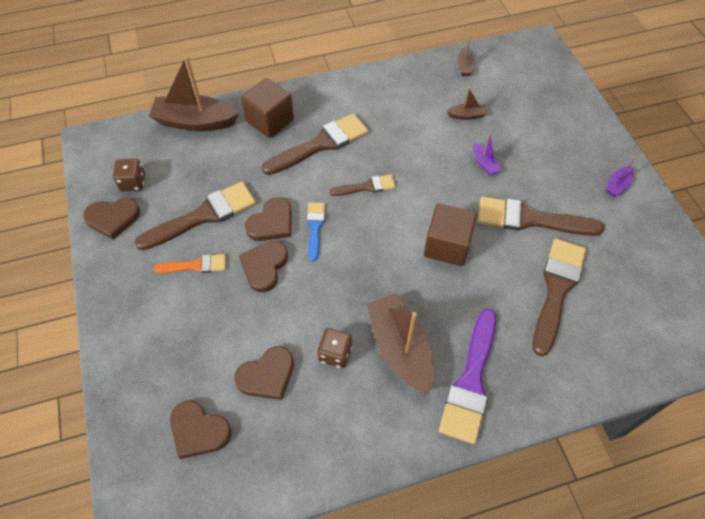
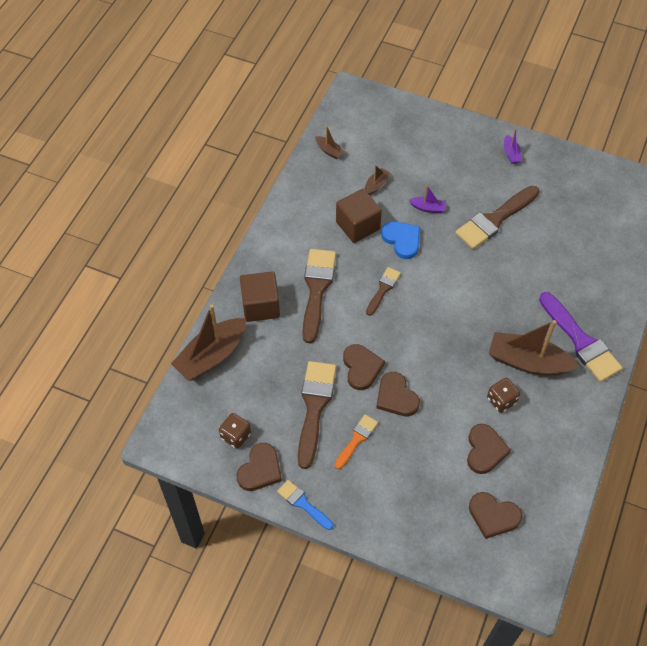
camera: 50 degrees left, 0 degrees up
brown heart [170,400,232,459] -> brown heart turned 45 degrees clockwise [469,492,522,539]
blue brush [306,202,325,262] -> blue brush moved to [277,480,333,530]
brown cube [424,203,477,266] -> brown cube moved to [336,189,382,243]
brown brush [533,239,586,356] -> none
none -> blue heart [381,221,420,259]

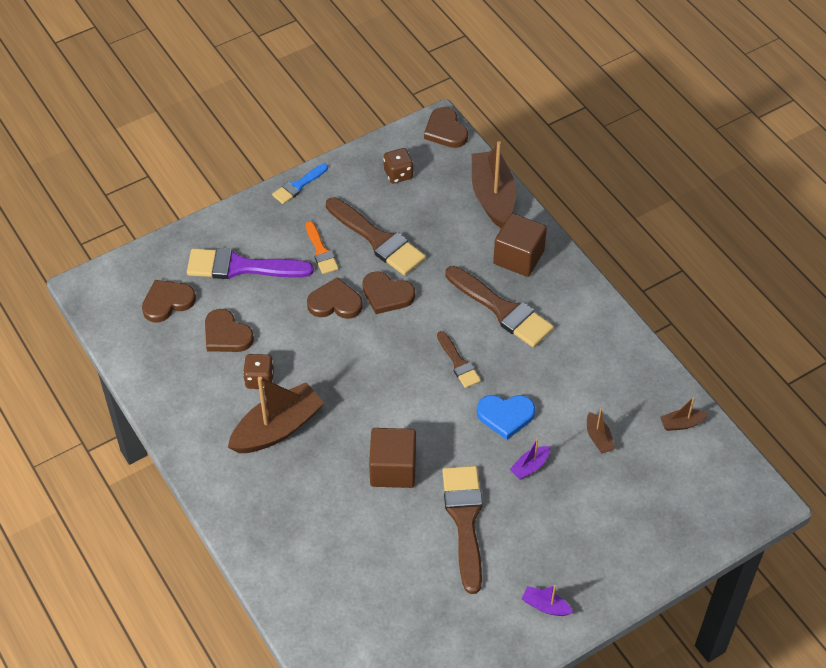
camera: 125 degrees right, 5 degrees down
brown heart [236,443,282,491] -> brown heart moved to [424,107,468,148]
blue brush [277,480,333,530] -> blue brush turned 150 degrees clockwise [272,163,328,204]
brown cube [336,189,382,243] -> brown cube moved to [369,428,416,488]
purple brush [539,292,623,382] -> purple brush moved to [187,248,314,279]

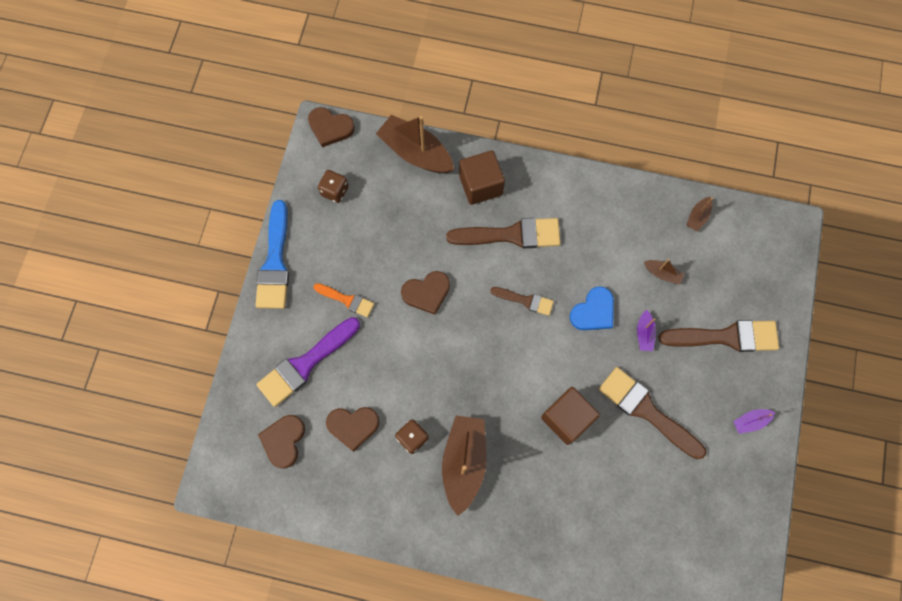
camera: 45 degrees left, 20 degrees up
blue brush [272,163,328,204] -> blue brush [255,200,289,309], size x1.82
brown heart [307,277,363,319] -> none
brown brush [326,197,426,275] -> brown brush moved to [659,320,779,352]

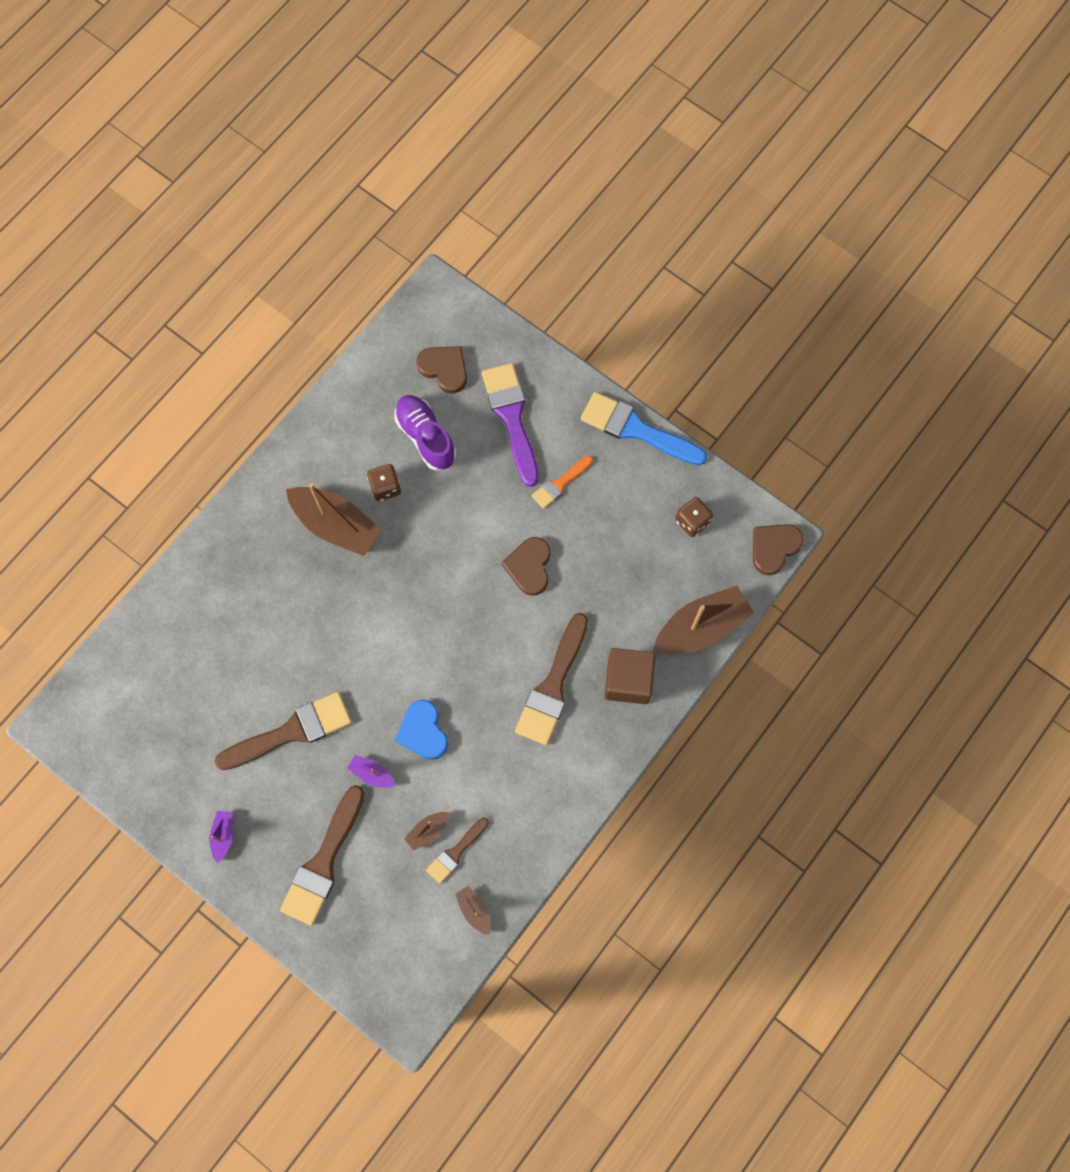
camera: 115 degrees right, 0 degrees up
brown heart [326,407,380,452] -> purple shoe [394,395,456,471]
brown brush [490,287,554,316] -> brown brush moved to [426,818,489,884]
brown cube [541,387,600,445] -> none

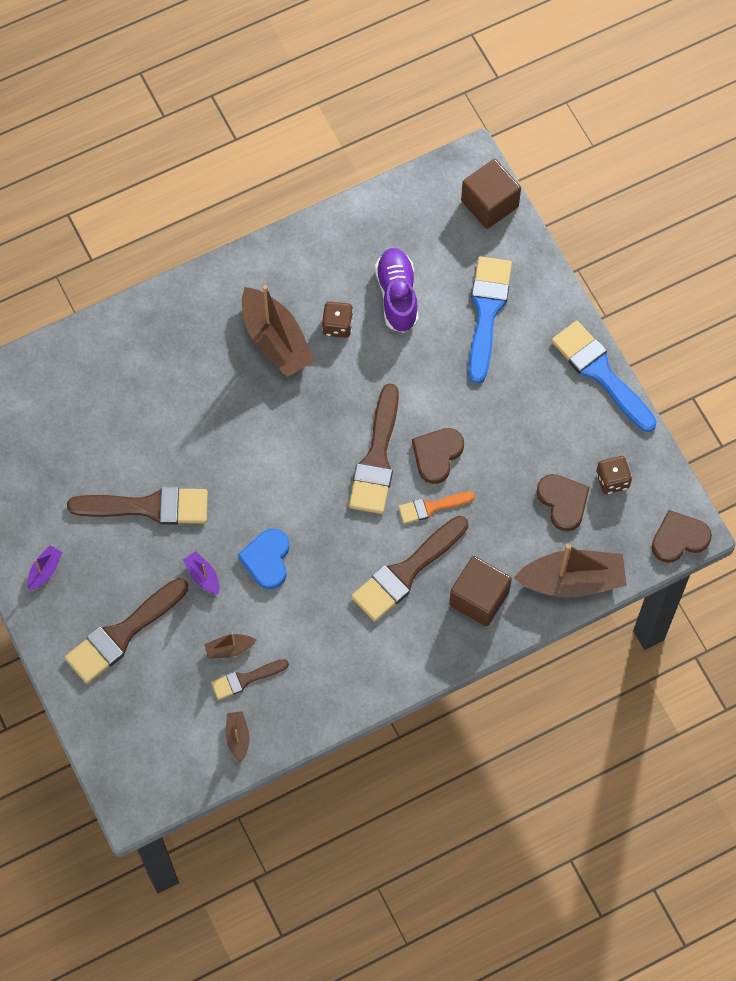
camera: 25 degrees right, 5 degrees down
brown heart [416,346,467,393] -> brown heart moved to [537,474,590,531]
purple brush [482,363,538,487] -> blue brush [469,256,512,383]
orange brush [532,456,593,509] -> orange brush moved to [398,492,475,524]
none -> brown brush [349,383,399,514]
none -> brown cube [461,159,521,229]

